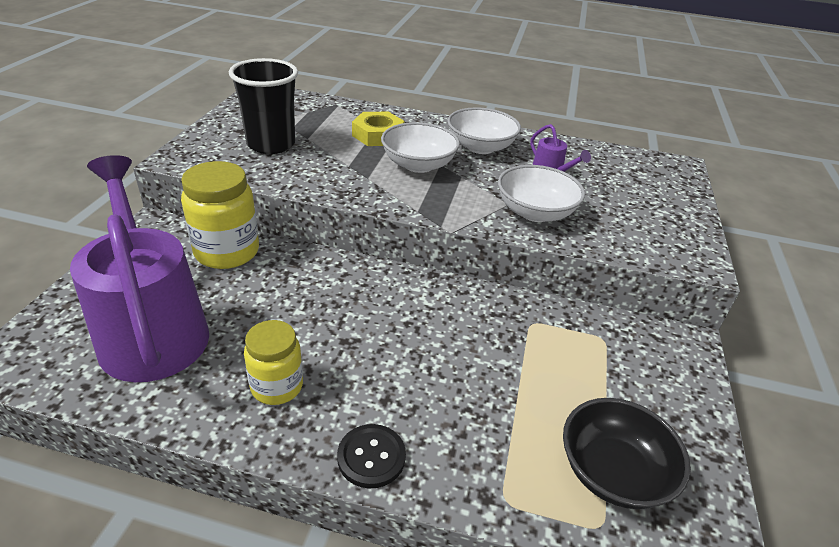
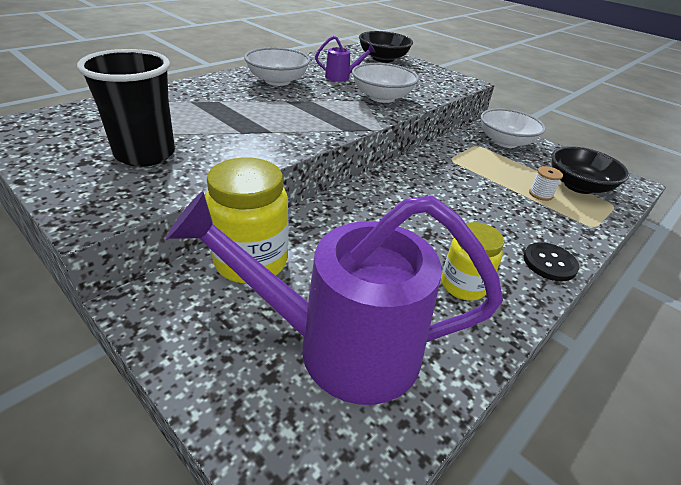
camera: 60 degrees left, 0 degrees up
yellow nut [352,112,405,146] -> none
white bowl [381,122,460,173] -> white bowl moved to [481,108,546,148]
none -> black bowl [359,31,413,63]
none -> white spool [529,166,563,201]

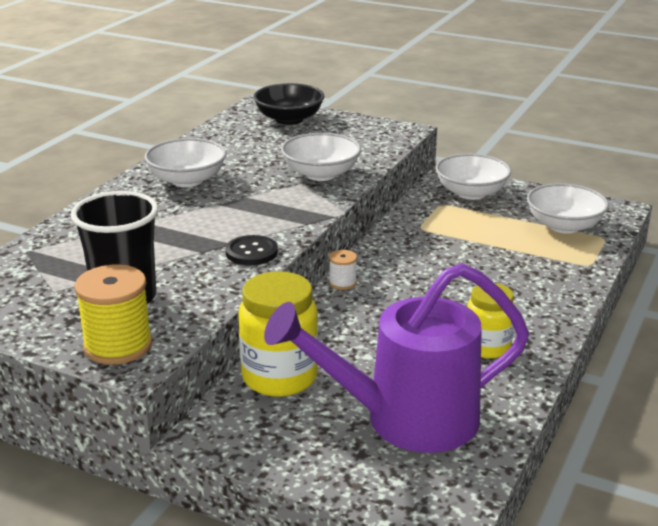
camera: 15 degrees left, 10 degrees down
purple watering can [315,36,375,82] -> none
black button [523,242,579,281] -> black button moved to [225,235,278,265]
white spool [529,166,563,201] -> white spool moved to [329,250,357,290]
black bowl [551,146,629,194] -> white bowl [527,183,609,234]
none -> yellow spool [74,265,152,365]

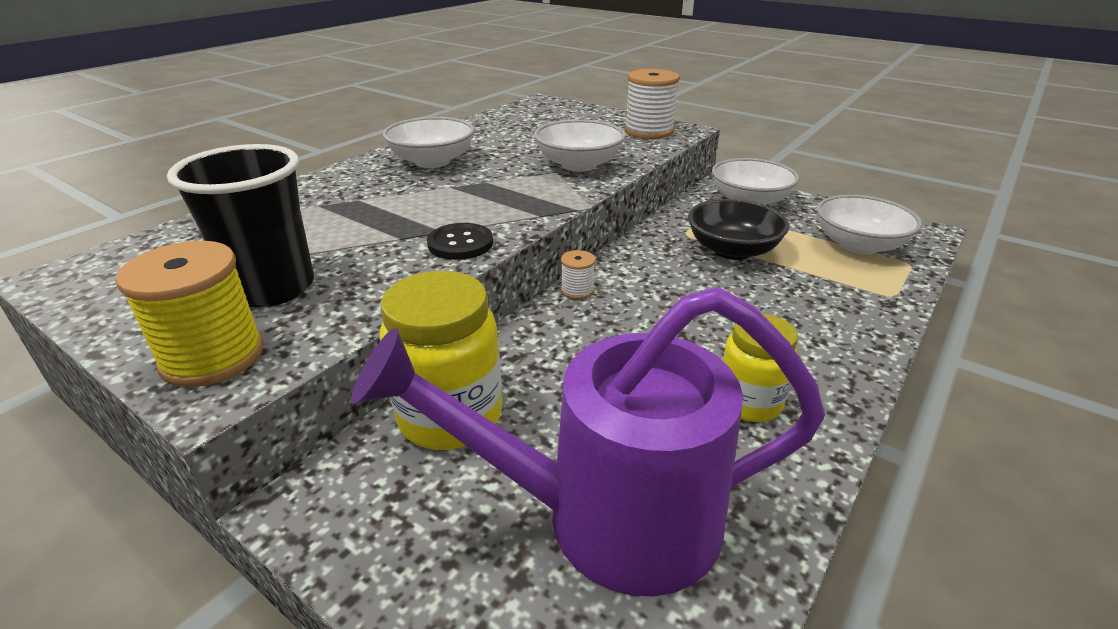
camera: 10 degrees right, 5 degrees up
black bowl [253,83,325,125] -> black bowl moved to [688,199,789,260]
none -> white spool [625,69,680,139]

